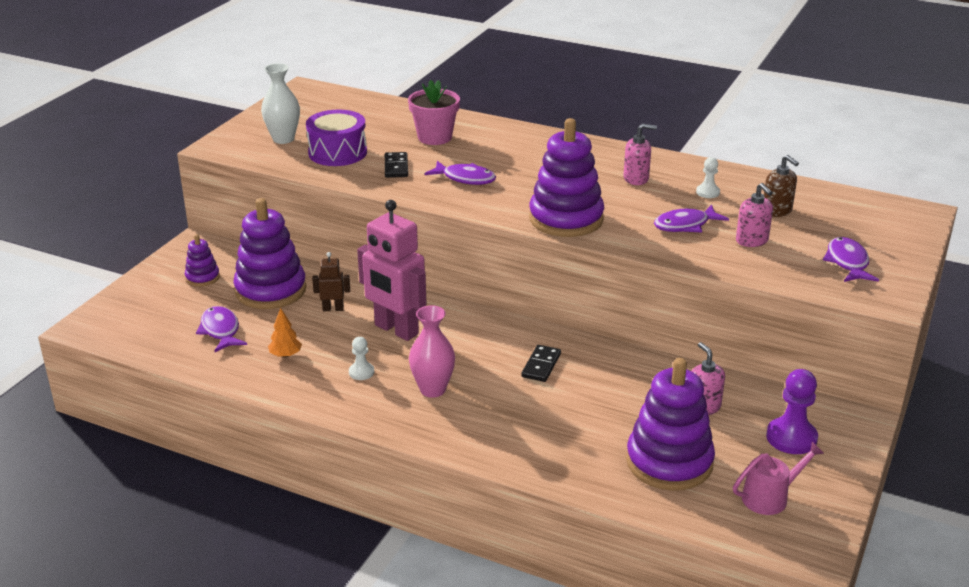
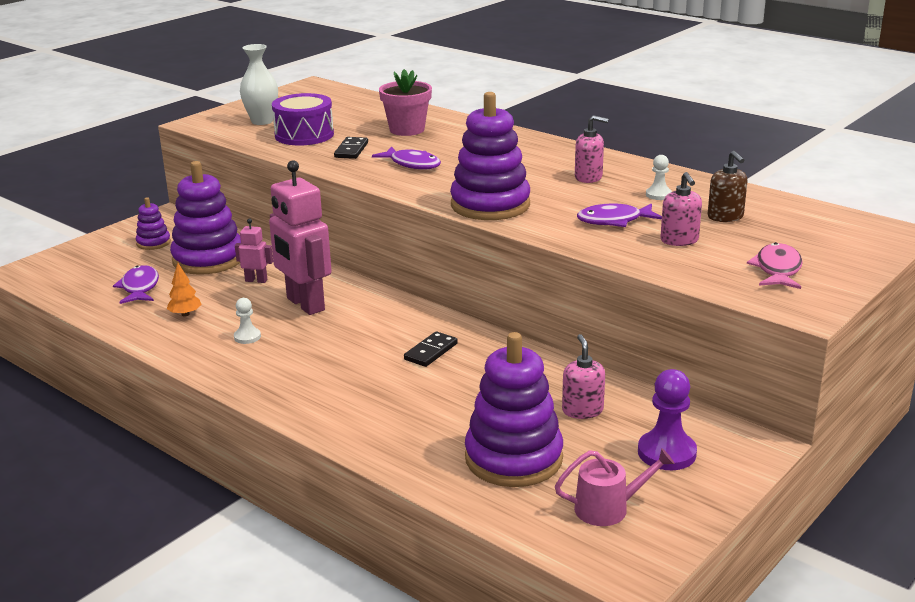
camera: 15 degrees right, 5 degrees down
brown robot [312,252,350,311] -> pink robot [235,219,273,283]
pink vase [409,305,455,398] -> none
purple fish [823,237,879,282] -> pink fish [747,242,803,289]

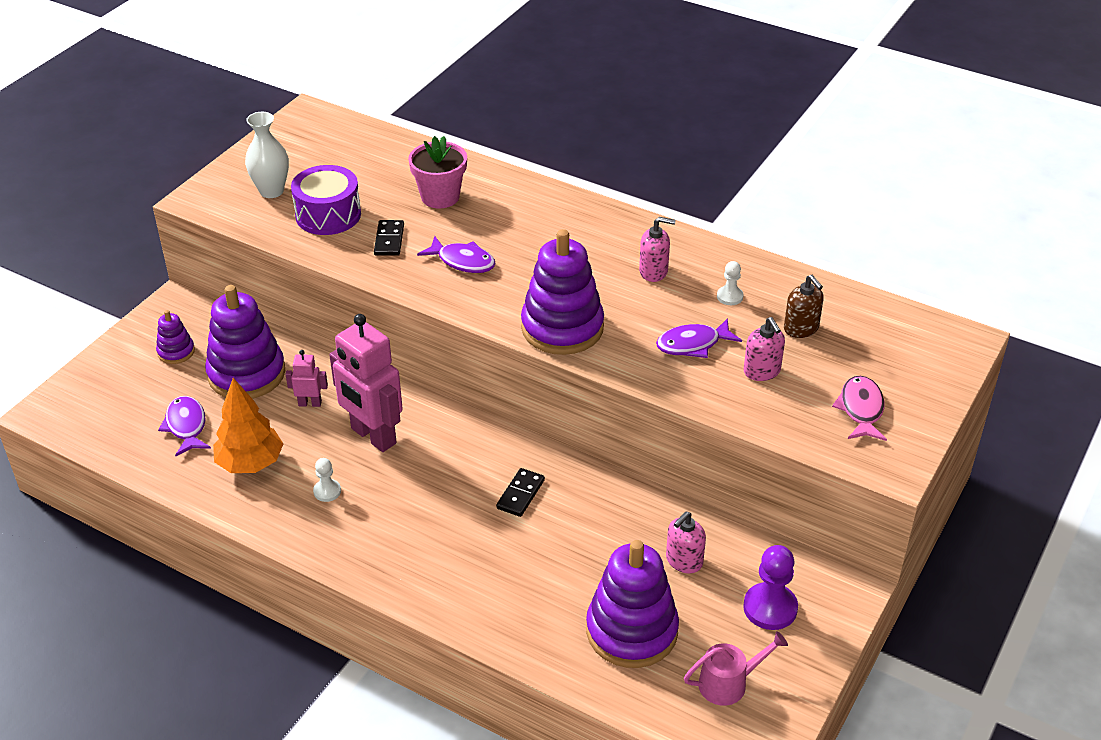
camera: 10 degrees left, 15 degrees up
orange tree [166,263,202,316] -> orange tree [213,378,284,473], size x1.92
pink soap dispenser [562,334,605,419] -> pink soap dispenser turned 120 degrees counterclockwise [666,512,706,573]

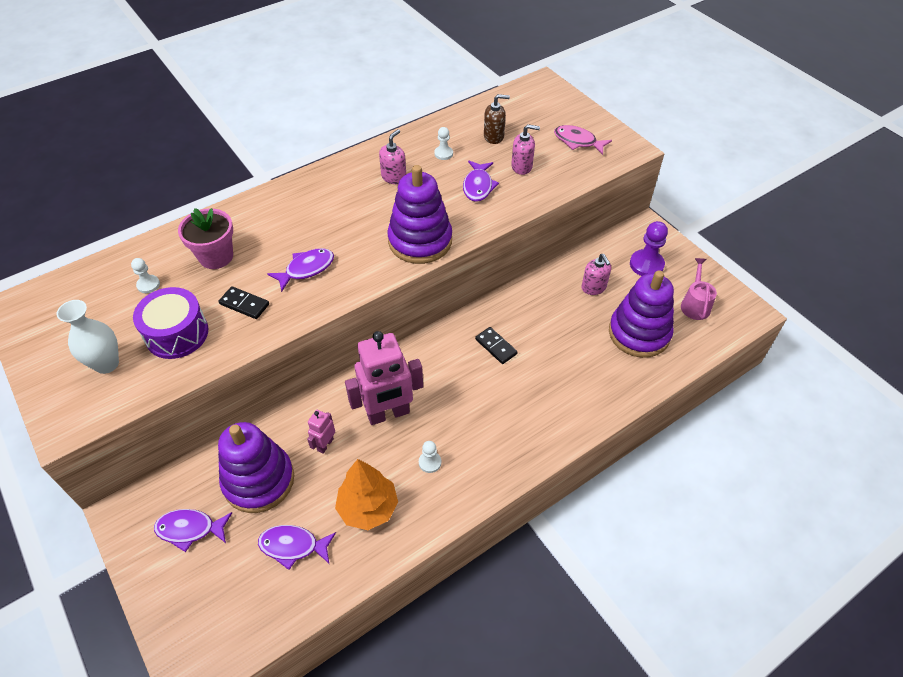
camera: 65 degrees left, 10 degrees up
purple stacking toy [156,310,195,364] -> purple fish [154,509,232,552]
none -> white pawn [131,258,160,293]

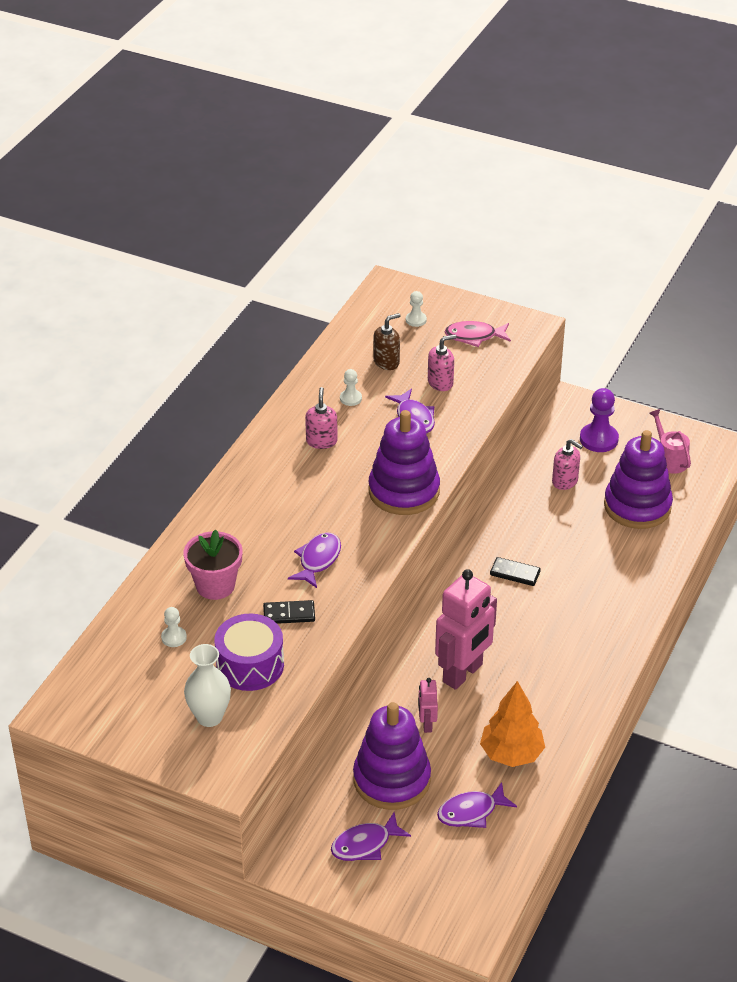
camera: 30 degrees left, 10 degrees down
white pawn [419,441,441,473] -> white pawn moved to [406,291,427,327]

